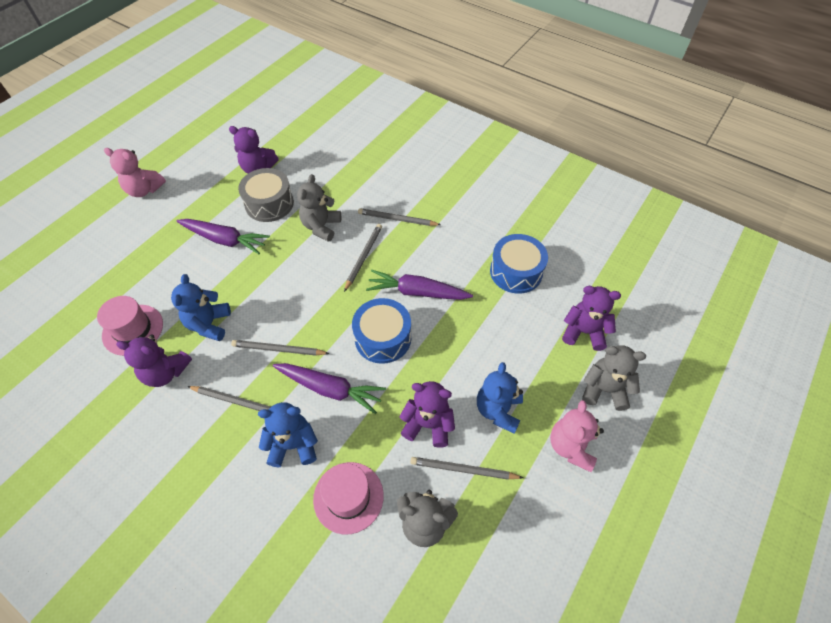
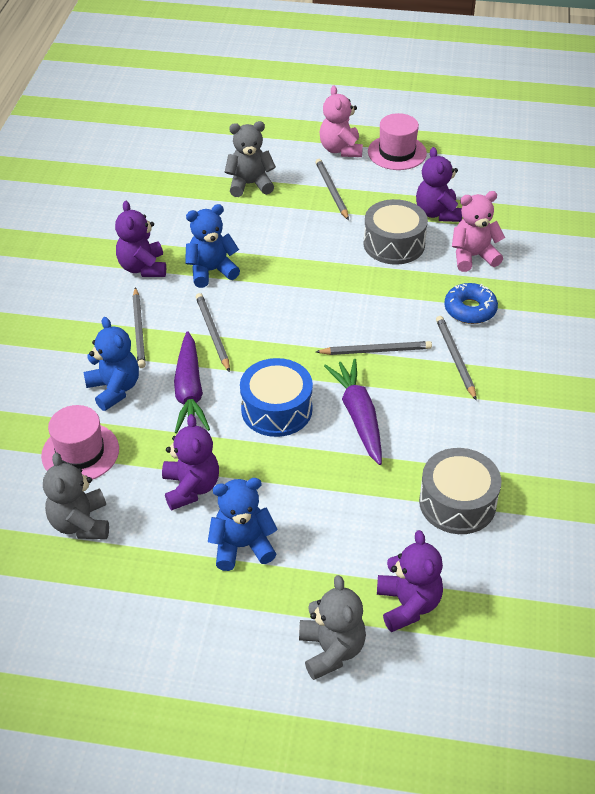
camera: 65 degrees right, 10 degrees down
pink hat [97,296,163,356] -> pink hat moved to [368,113,427,170]
purple carrot [177,219,270,254] -> none
grey teddy bear [297,174,341,242] -> grey teddy bear moved to [225,121,276,197]
grey pencil [410,457,523,479] -> grey pencil moved to [315,159,349,220]
blue drum [490,234,548,294] -> grey drum [419,448,502,534]
pink teddy bear [550,400,604,472] -> pink teddy bear moved to [452,191,505,272]
none -> blue donut [444,283,498,324]

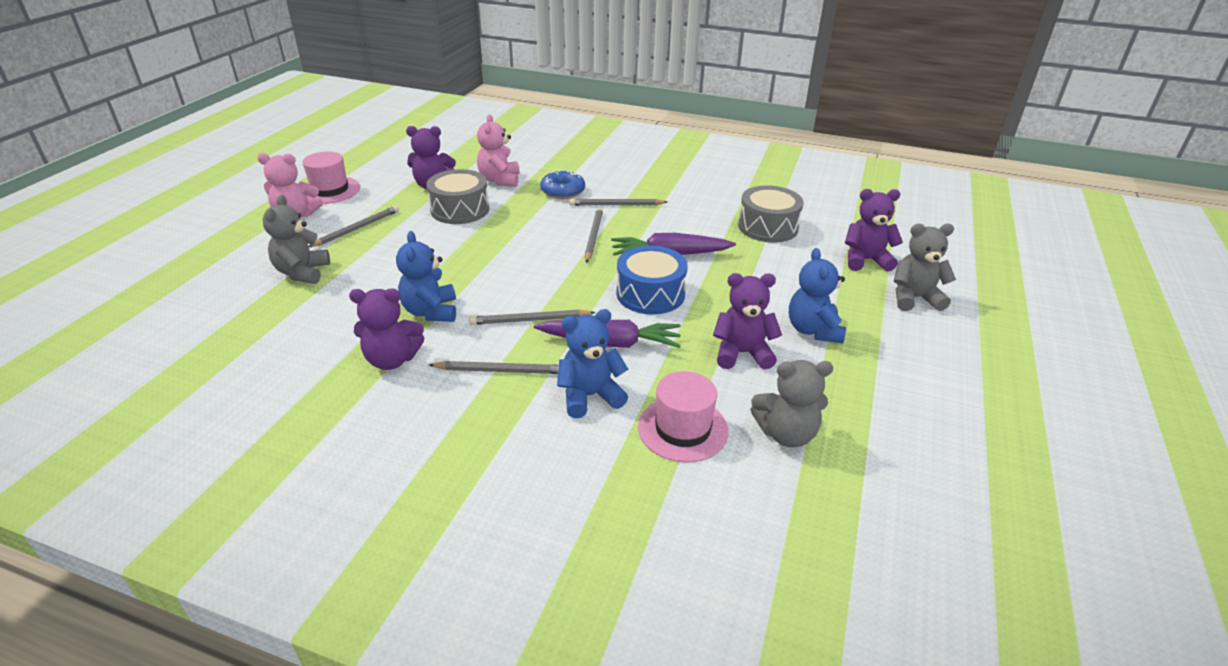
camera: 80 degrees left, 10 degrees down
grey pencil [315,159,349,220] -> grey pencil turned 135 degrees clockwise [309,205,399,247]

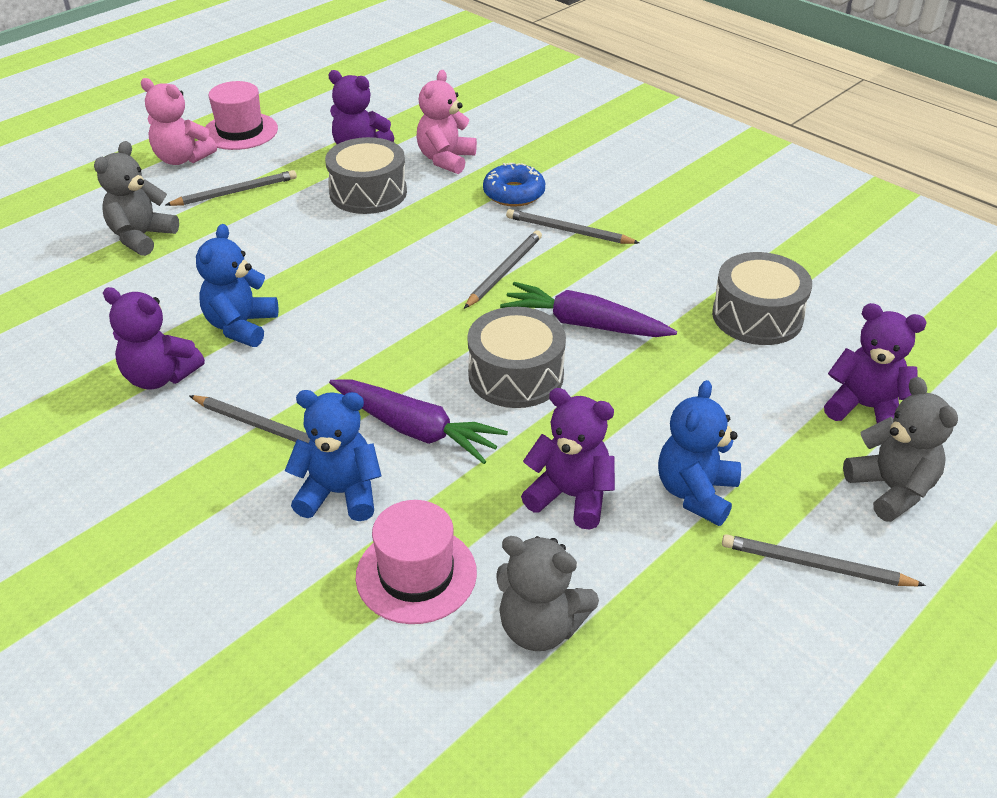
camera: 25 degrees right, 5 degrees up
grey pencil [469,310,595,325] -> grey pencil moved to [722,534,926,586]
blue drum [616,246,688,315] -> grey drum [467,307,566,408]
grey teddy bear [894,224,956,311] -> grey teddy bear turned 45 degrees clockwise [843,377,958,522]

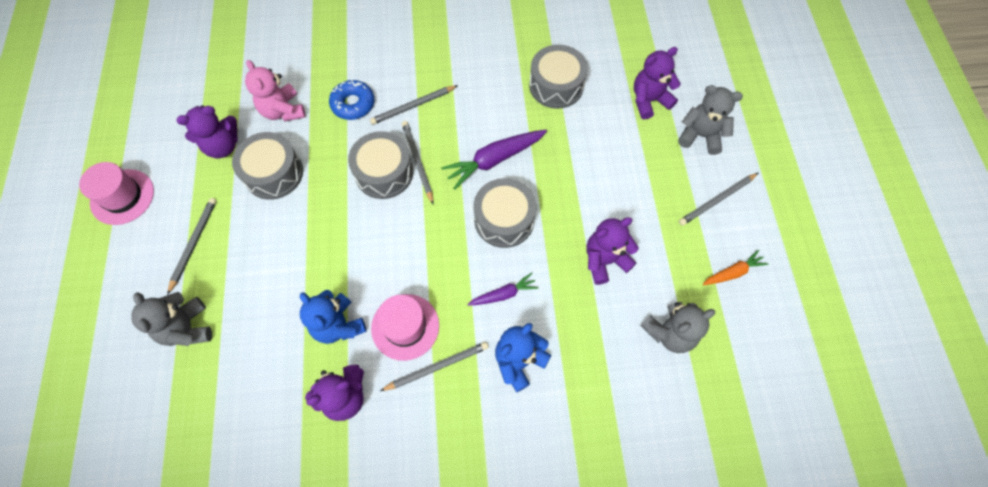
camera: 50 degrees left, 25 degrees up
pink teddy bear [141,78,217,165] -> none
purple carrot [329,379,508,464] -> purple carrot [467,273,538,306], size x0.58
pink hat [356,500,477,624] -> pink hat moved to [371,294,439,361]
blue teddy bear [658,380,741,526] -> none
none -> grey drum [348,131,413,199]
none -> orange carrot [703,250,768,285]

